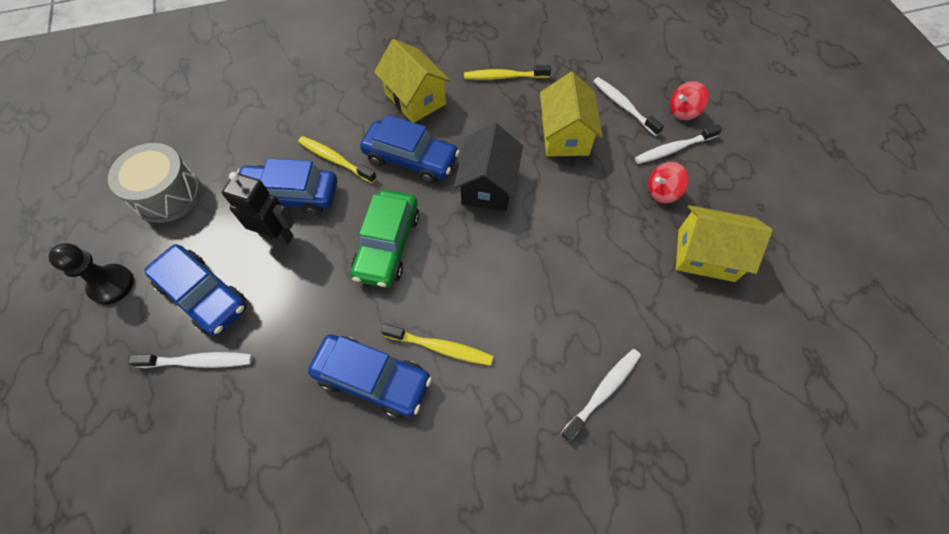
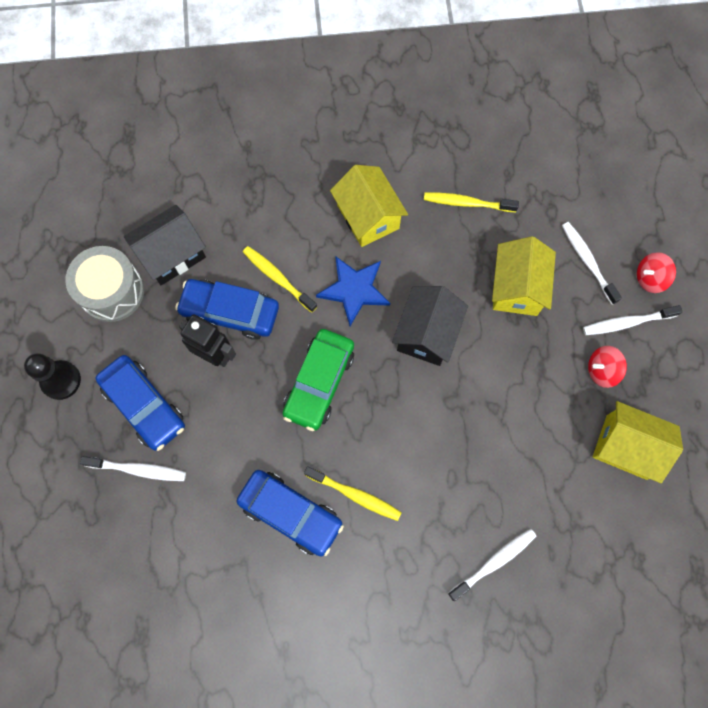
camera: 10 degrees right, 10 degrees up
blue car [360,114,460,183] -> blue star [316,256,390,326]
none -> black house [124,205,206,285]

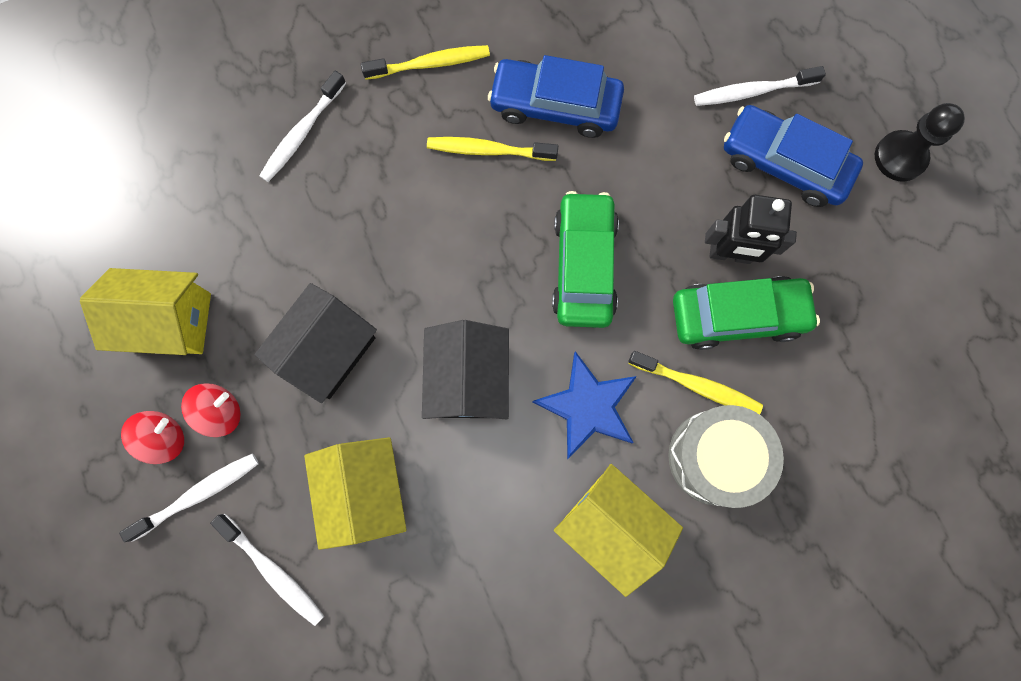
camera: 160 degrees right, 5 degrees up
grey drum [65,246,144,322] -> grey drum moved to [668,405,784,508]
black house [124,205,206,285] -> black house moved to [255,283,377,403]
blue car [175,279,279,340] -> green car [673,276,820,350]
yellow toothbrush [424,193,519,212] -> yellow toothbrush moved to [361,45,490,80]
red spinning top [637,252,676,293] -> red spinning top moved to [121,411,184,464]

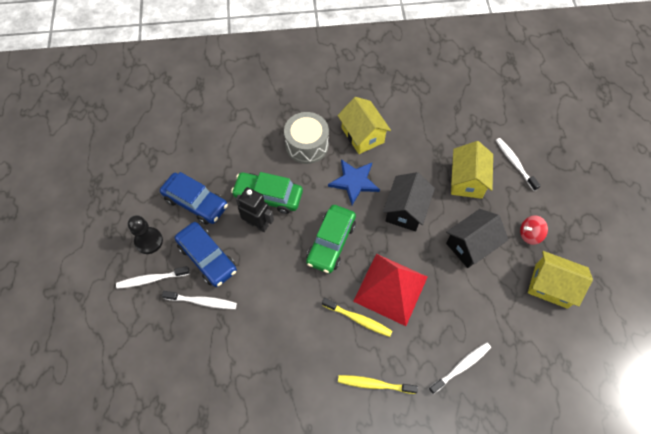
camera: 160 degrees left, 15 degrees down
white toothbrush [119,453,259,542] -> white toothbrush moved to [116,266,190,289]
red spinning top [121,411,184,464] -> none
blue car [488,55,624,138] -> blue car moved to [160,172,228,225]
yellow toothbrush [628,351,763,414] -> none
none -> red pyramid [353,254,427,326]

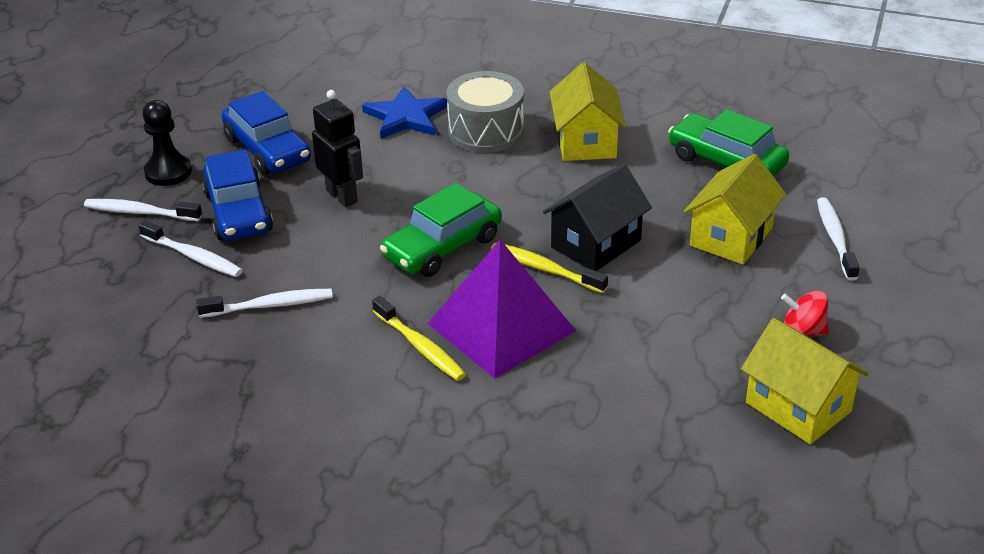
camera: 25 degrees right, 25 degrees down
green car [231,172,303,214] -> green car moved to [668,109,789,177]
blue star [328,159,380,205] -> blue star moved to [362,86,447,139]
yellow toothbrush [338,375,418,394] -> yellow toothbrush moved to [491,242,608,293]
red pyramid [353,254,427,326] -> purple pyramid [427,240,576,379]
white toothbrush [429,342,491,394] -> white toothbrush moved to [196,289,333,318]
black house [446,209,508,268] -> none

